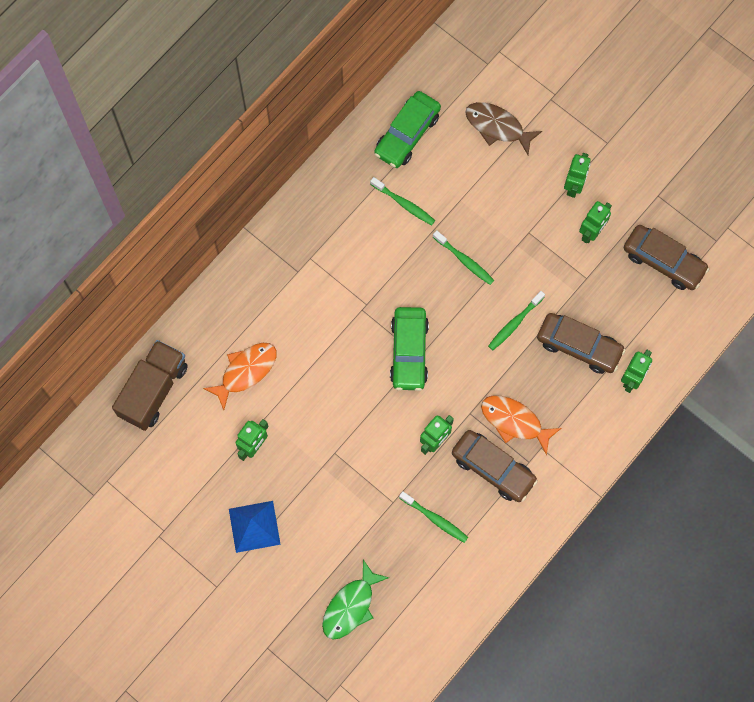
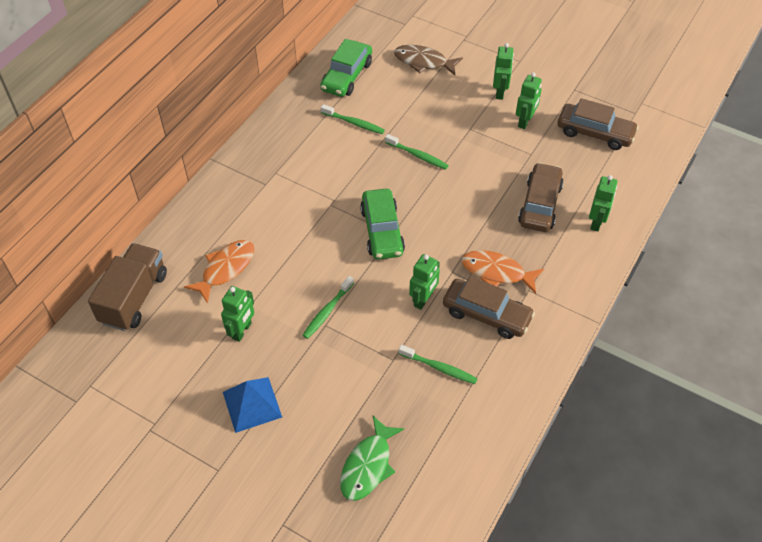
camera: 10 degrees left, 20 degrees down
green toothbrush [488,291,545,350] -> green toothbrush moved to [302,276,354,339]
brown car [537,313,626,374] -> brown car turned 90 degrees counterclockwise [518,162,564,232]

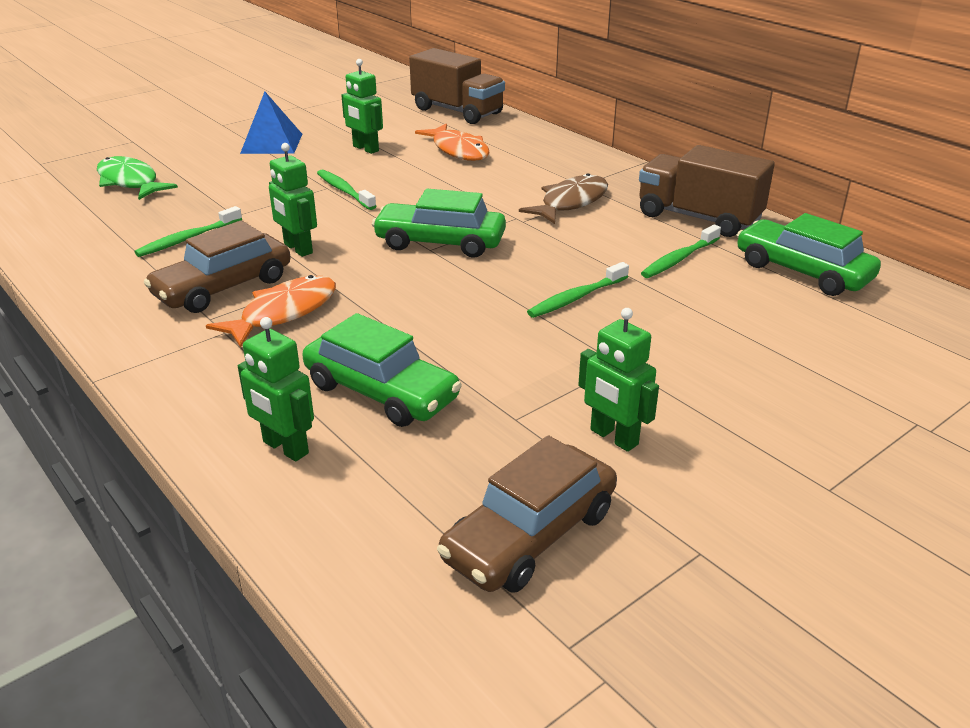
camera: 110 degrees right, 20 degrees down
brown fish [394,45,463,75] -> brown fish moved to [519,173,608,224]
green robot [493,43,514,100] -> none
brown car [518,162,564,232] -> green car [302,313,462,427]
none -> brown truck [639,145,775,237]

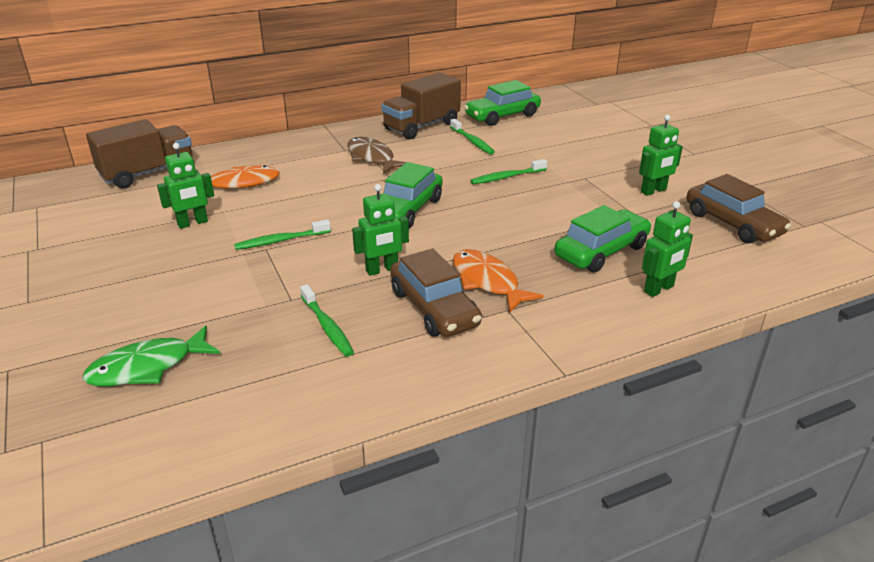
camera: 75 degrees left, 0 degrees up
blue pyramid [240,92,302,154] -> none
green toothbrush [527,262,629,318] -> green toothbrush turned 90 degrees clockwise [470,159,547,184]

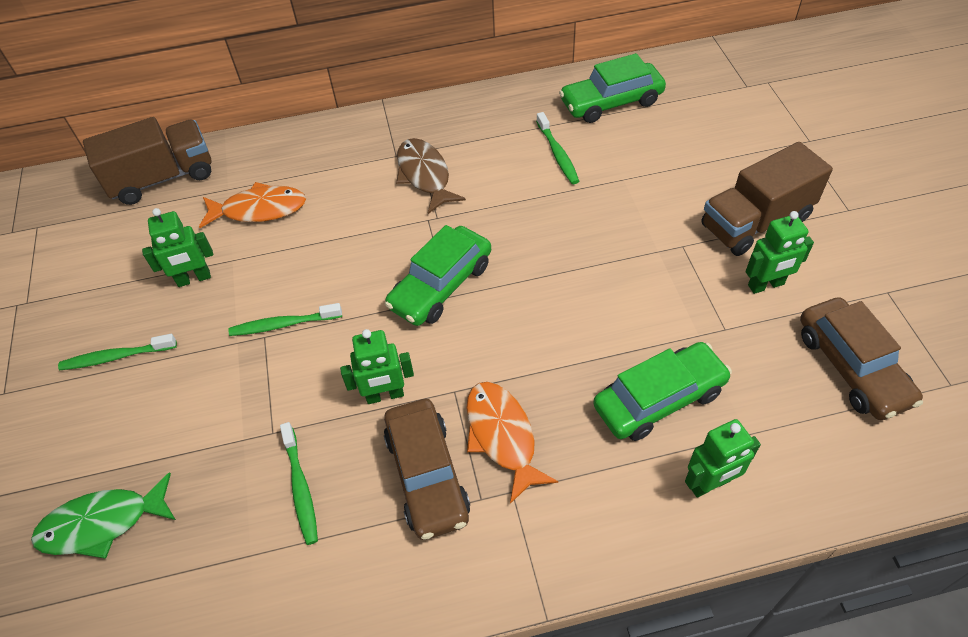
camera: 15 degrees right, 20 degrees up
brown truck [381,73,461,139] -> brown truck moved to [701,142,833,256]
green toothbrush [470,159,547,184] -> green toothbrush moved to [58,334,177,370]

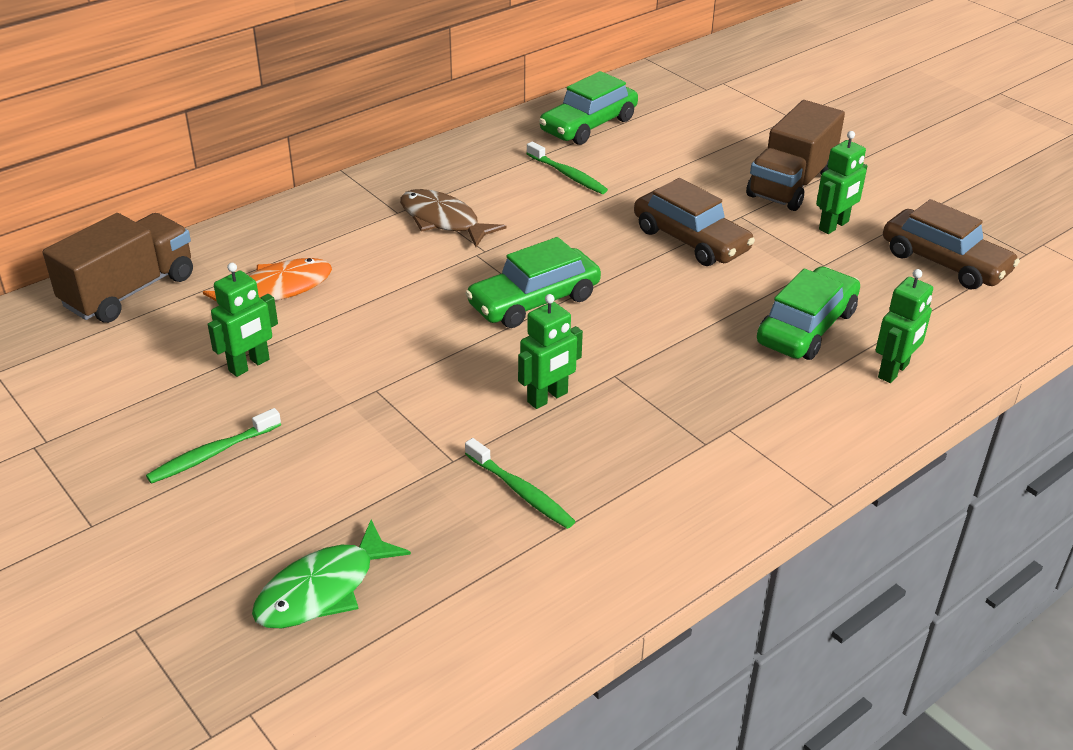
camera: 30 degrees left, 15 degrees down
green toothbrush [228,303,342,336] -> none
brown car [383,399,470,540] -> brown car moved to [634,178,755,266]
green car [385,225,491,326] -> green car turned 45 degrees clockwise [465,237,601,328]
orange fish [466,382,558,504] -> none

